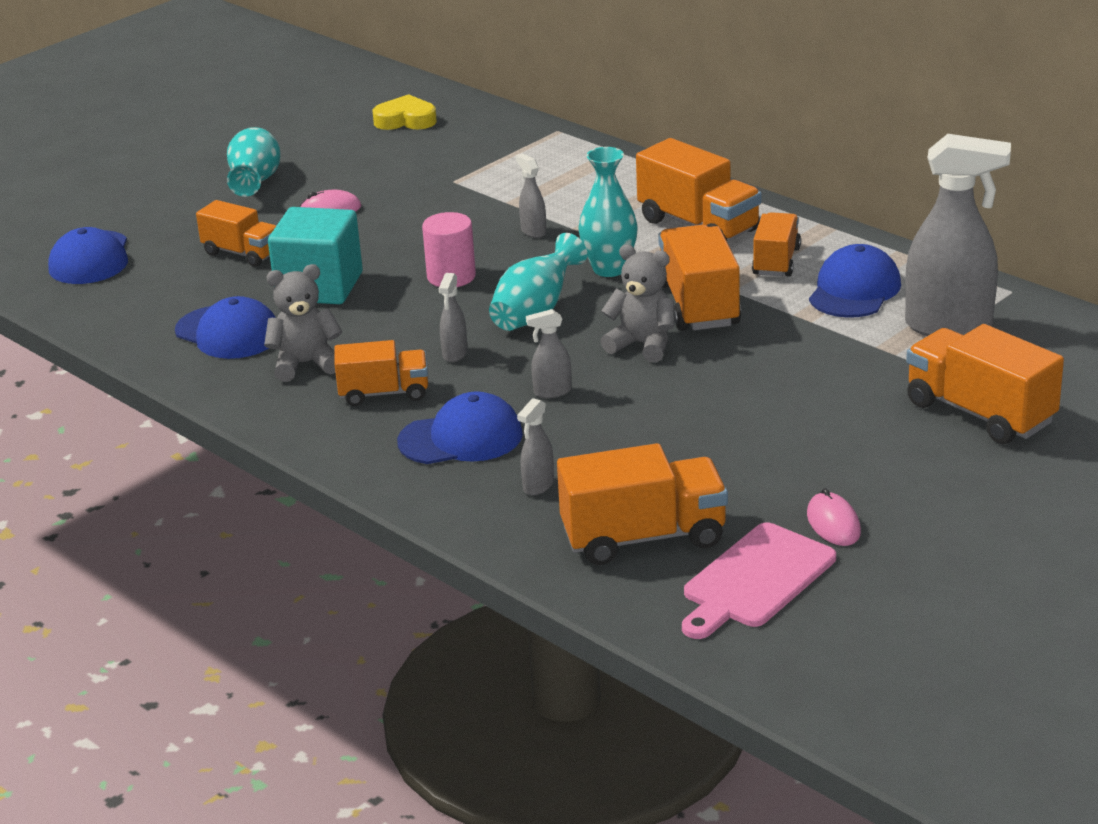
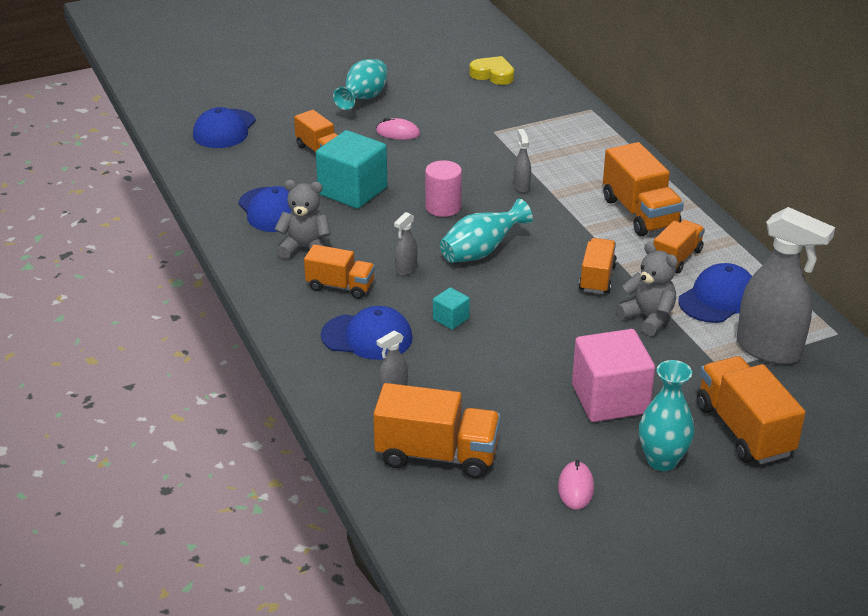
camera: 20 degrees right, 5 degrees up
grey spray bottle [526,309,572,398] -> turquoise cube [433,287,470,330]
turquoise vase [578,147,638,277] -> turquoise vase moved to [639,360,694,471]
grey teddy bear [600,244,674,362] -> grey teddy bear moved to [616,242,678,336]
orange truck [658,225,741,331] -> orange truck [579,238,617,294], size x0.64
pink cutting board [682,523,836,639] -> none
none -> pink cube [572,329,655,422]

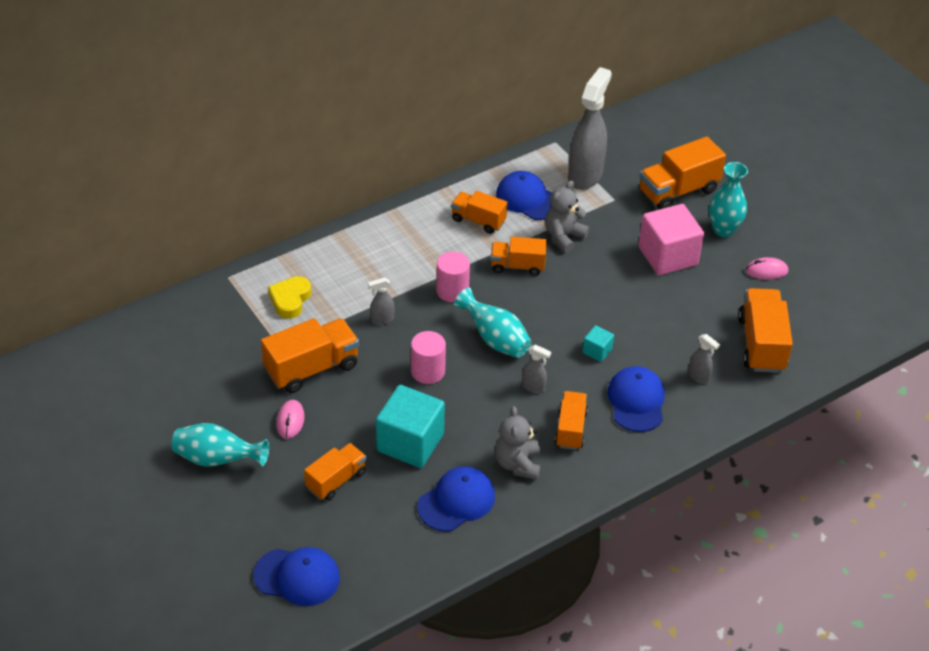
camera: 100 degrees left, 10 degrees up
yellow heart [469,56,514,85] -> yellow heart moved to [268,276,311,319]
orange truck [603,142,684,236] -> orange truck moved to [261,318,359,393]
none -> pink cylinder [436,251,470,302]

